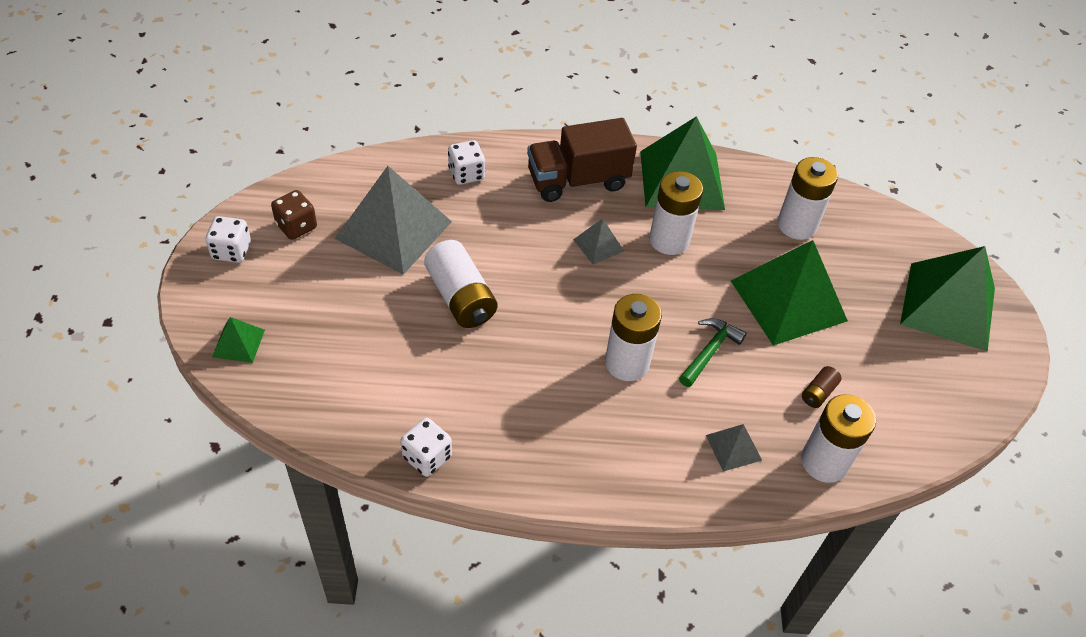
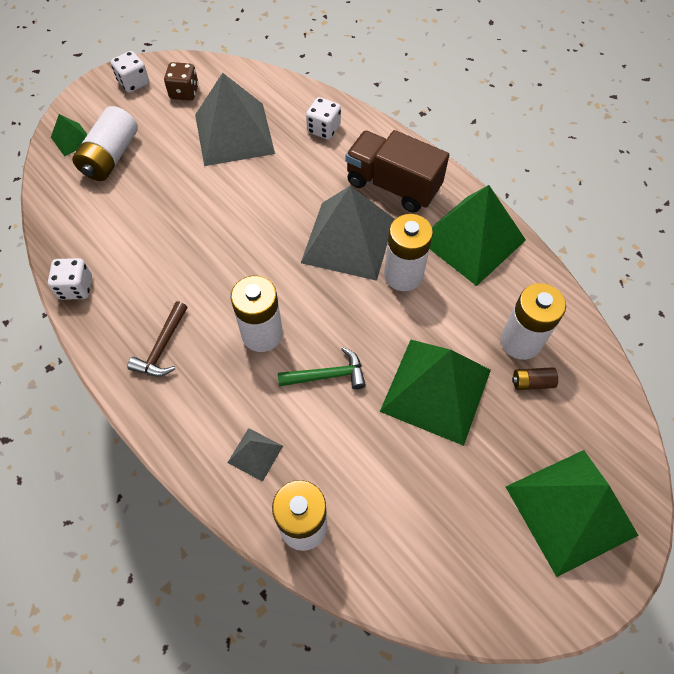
camera: 50 degrees right, 10 degrees up
white battery [424,240,497,328] -> white battery moved to [72,106,138,181]
grey pyramid [573,218,624,264] -> grey pyramid [301,186,394,281], size x2.23
brown battery [802,366,842,408] -> brown battery moved to [512,367,558,390]
none -> brown hammer [127,301,187,377]

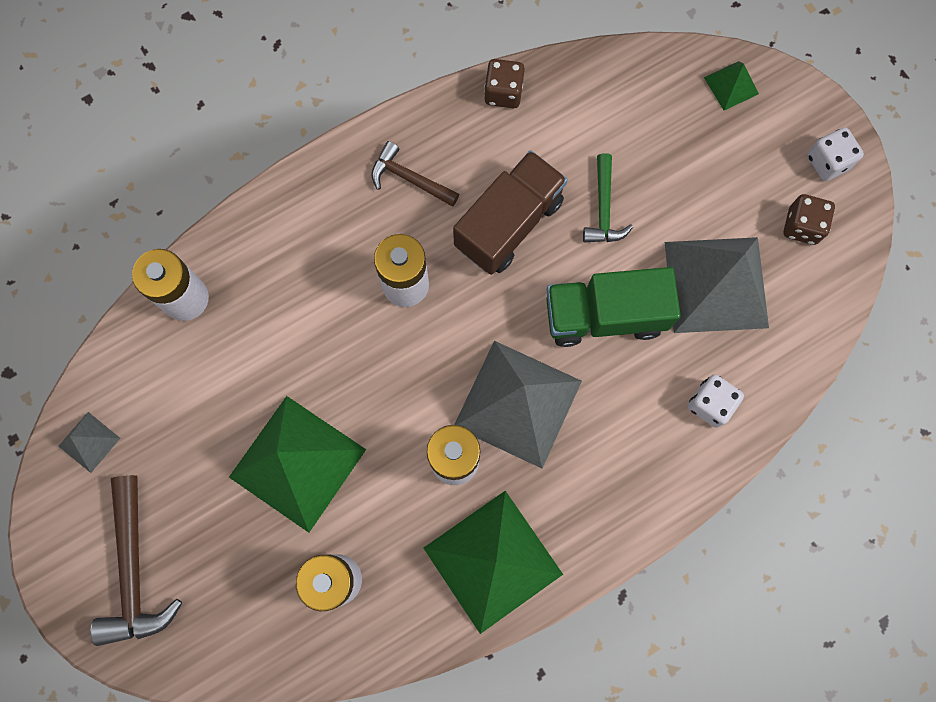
camera: 100 degrees right, 15 degrees up
white dice [48,258,92,300] -> brown dice [484,59,525,108]
white battery [72,106,138,181] -> none
grey pyramid [227,428,283,482] -> grey pyramid moved to [59,412,120,473]
green hammer [278,347,366,389] -> green hammer moved to [583,153,633,243]
brown truck [345,130,449,213] -> brown truck moved to [453,150,568,275]
green pyramid [506,450,639,577] -> brown hammer [91,475,182,646]
brown battery [512,367,558,390] -> none
none -> green truck [546,267,681,347]

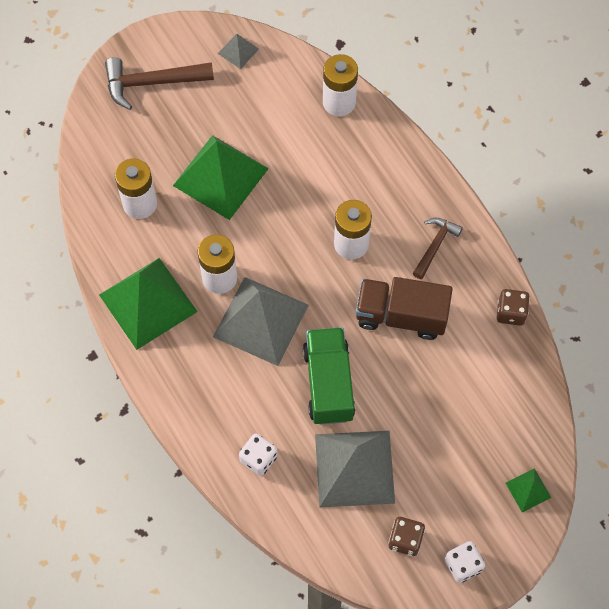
camera: 90 degrees right, 10 degrees down
brown truck [453,150,568,275] -> brown truck turned 150 degrees clockwise [356,277,453,340]
green hammer [583,153,633,243] -> none

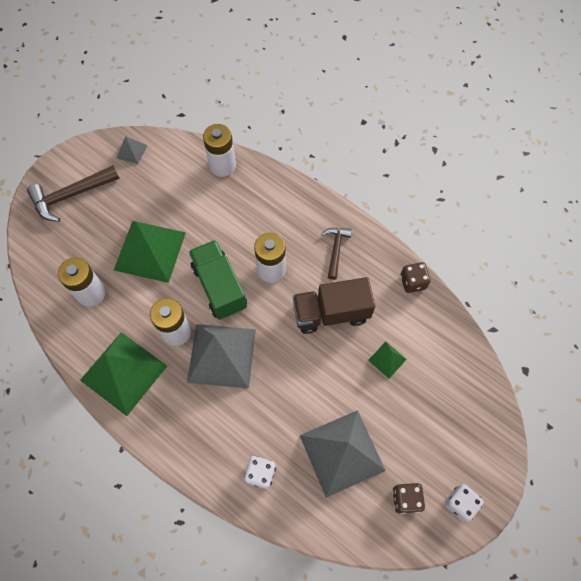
camera: 20 degrees left, 0 degrees up
green truck [303,327,356,425] -> green truck moved to [189,240,247,320]
green pyramid [506,468,552,512] -> green pyramid moved to [368,342,407,378]

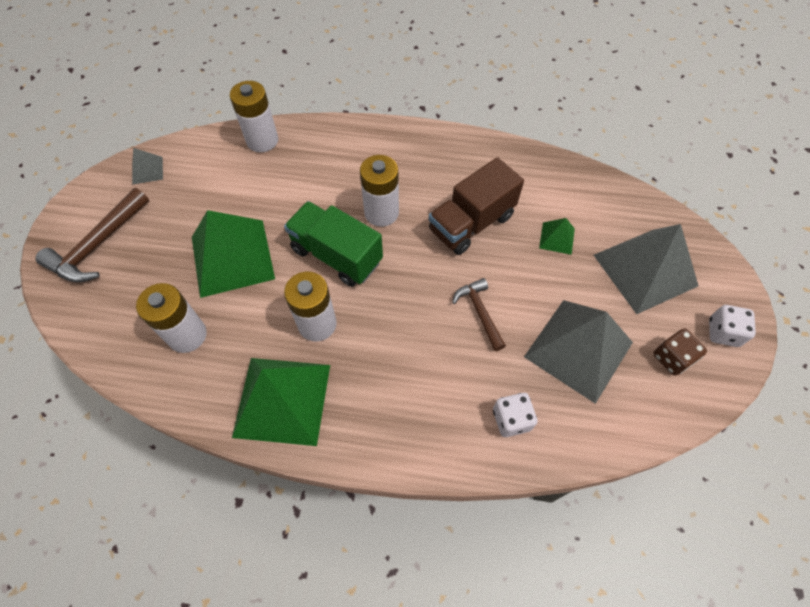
camera: 30 degrees left, 5 degrees down
grey pyramid [187,324,256,389] -> grey pyramid moved to [594,224,699,314]
brown hammer [321,228,352,280] -> brown hammer moved to [452,278,506,351]
brown dice [400,262,430,293] -> none

